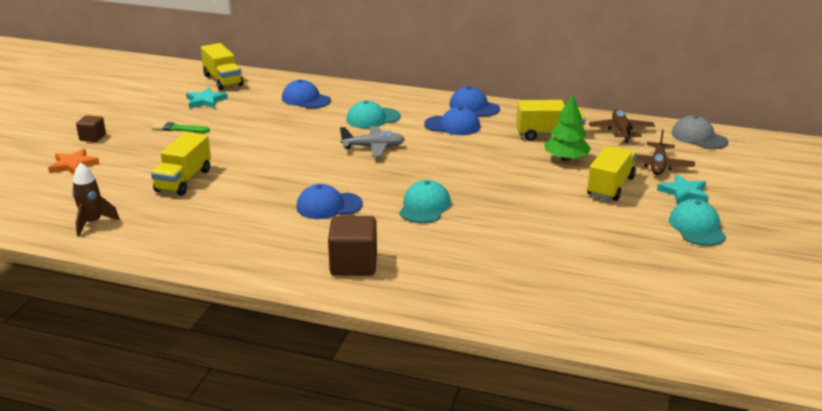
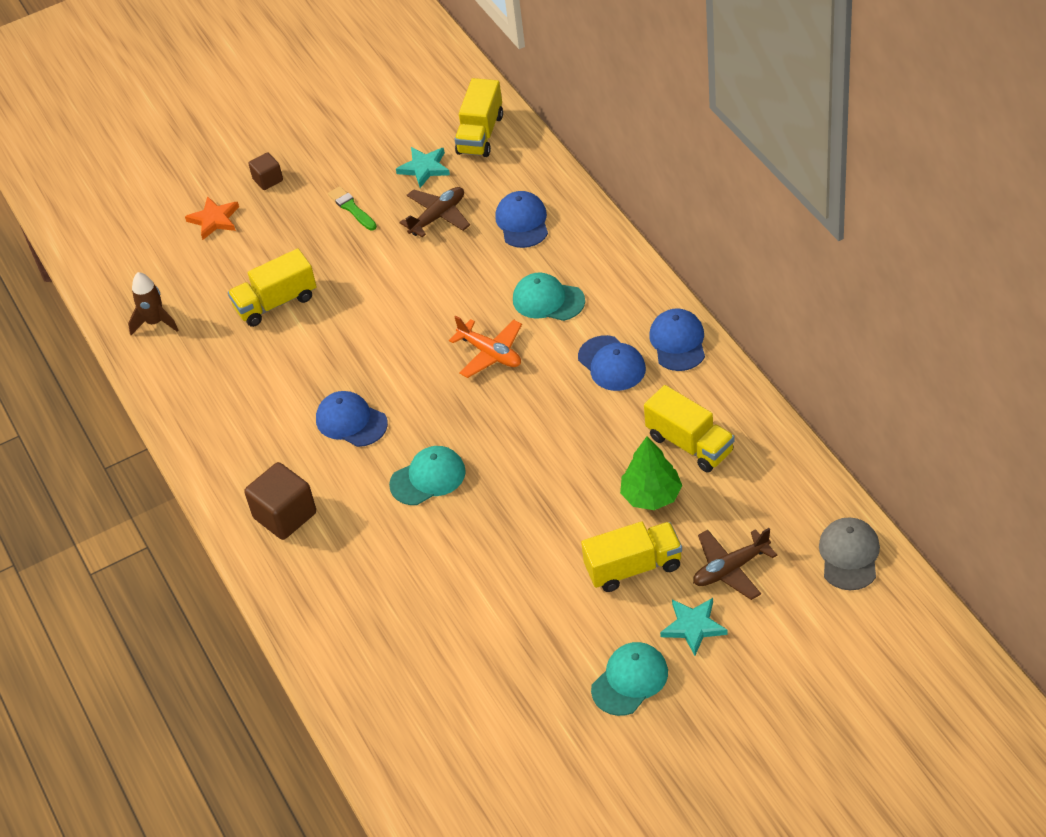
camera: 50 degrees right, 20 degrees up
grey plane [340,126,405,157] -> orange plane [449,316,522,378]
brown plane [589,109,655,143] -> brown plane moved to [400,187,470,237]

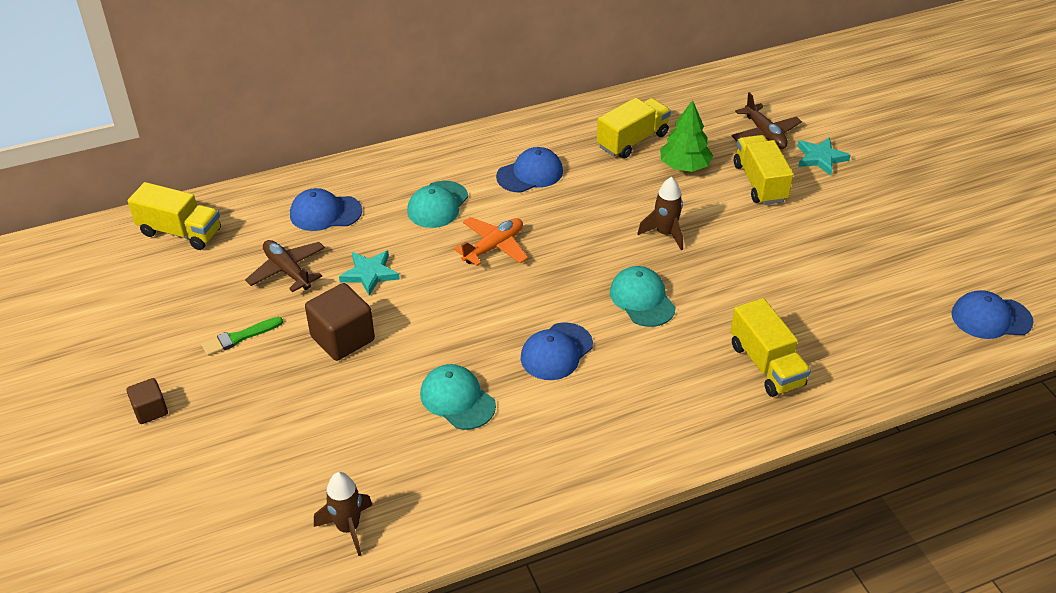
camera: 90 degrees left, 5 degrees down
orange star [185,196,239,240] -> none
yellow truck [228,248,317,327] -> yellow truck moved to [730,298,811,397]
brown cube [244,462,316,540] -> brown cube moved to [305,283,375,361]
turquoise star [396,147,450,188] -> turquoise star moved to [339,250,400,296]
turquoise cap [591,642,668,716] -> turquoise cap moved to [420,364,496,430]
blue cap [649,309,705,371] -> blue cap moved to [951,290,1034,339]
grey cap [819,517,880,590] -> none
none -> brown rocket [637,177,683,250]

